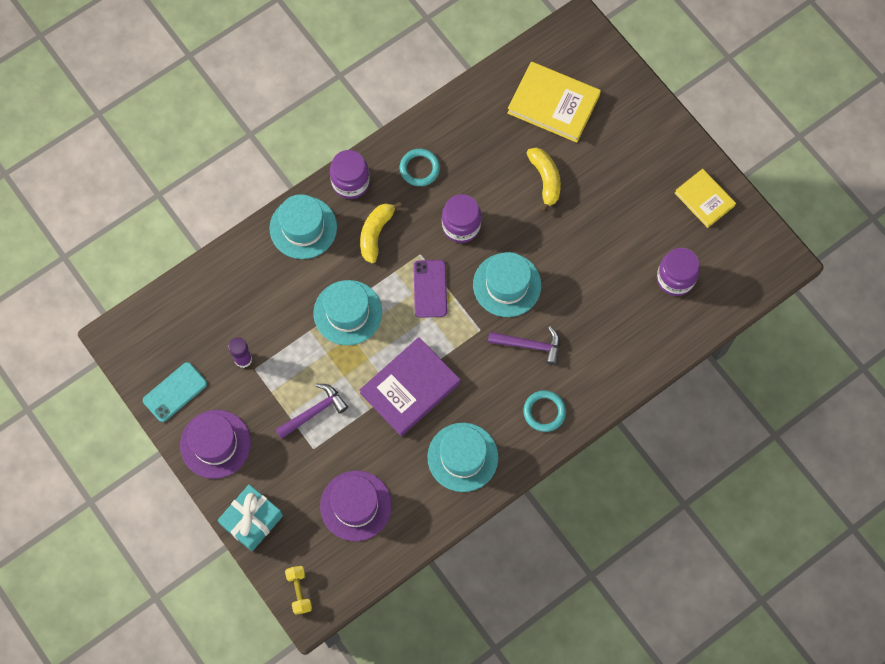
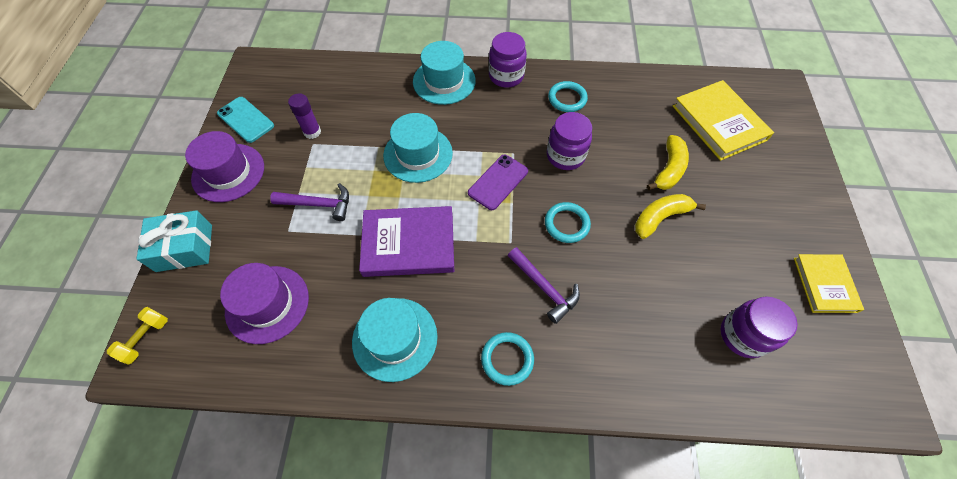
camera: 40 degrees right, 10 degrees down
turquoise phone [143,362,207,422] -> turquoise phone turned 45 degrees clockwise [217,97,274,143]
yellow banana [360,202,402,263] -> yellow banana moved to [635,194,706,239]
turquoise hat [473,252,541,317] -> turquoise ring [545,202,591,243]

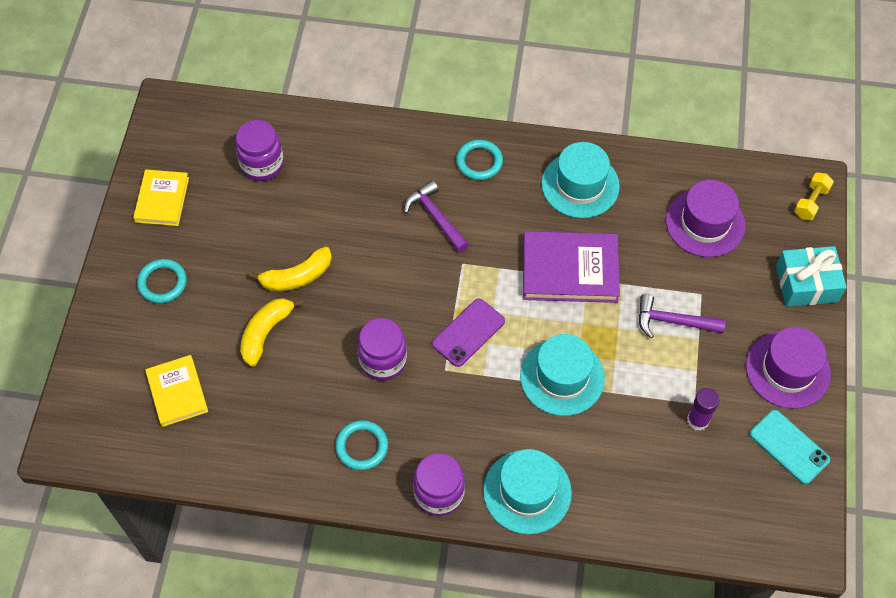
camera: 175 degrees left, 0 degrees up
turquoise ring [545,202,591,243] -> turquoise ring moved to [137,259,187,303]
yellow book [672,80,774,161] -> yellow book [145,355,208,427], size x0.63

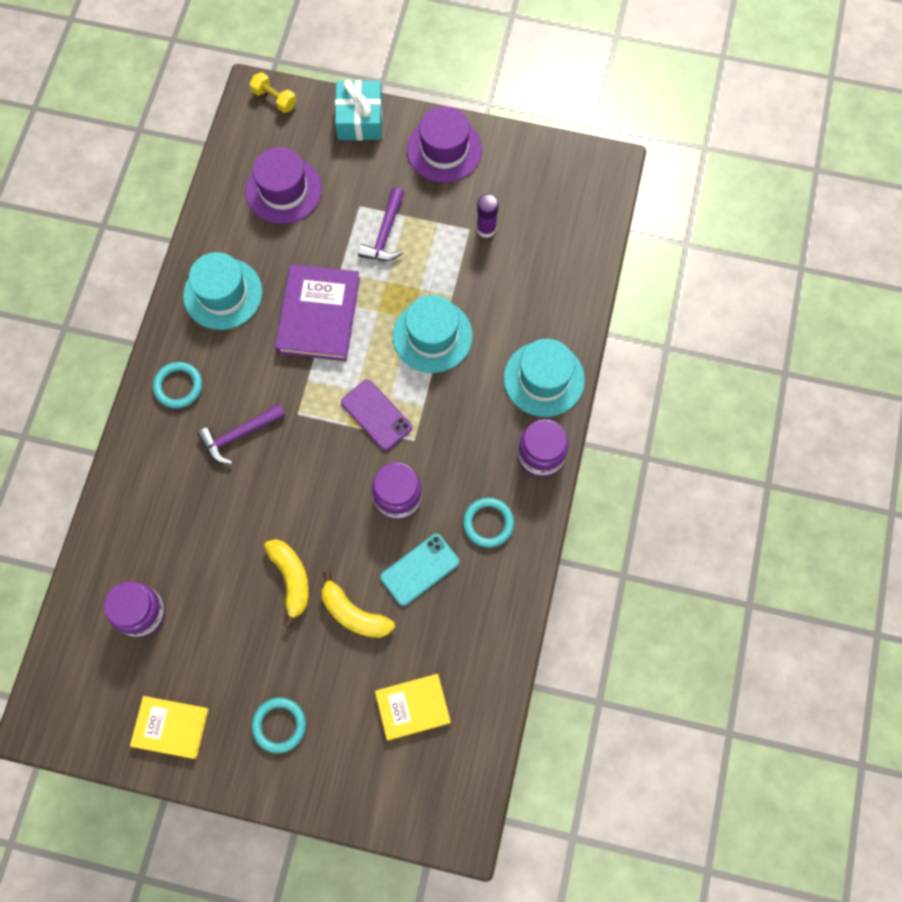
camera: 85 degrees left, 10 degrees up
turquoise phone [750,410,830,484] -> turquoise phone moved to [380,534,459,606]

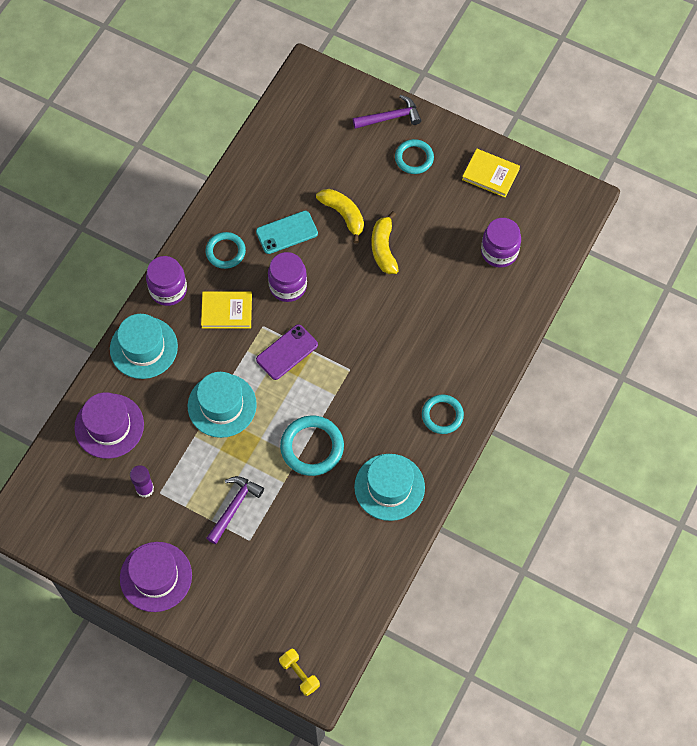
camera: 165 degrees left, 5 degrees down
purple hammer [197,404,286,465] -> purple hammer moved to [353,95,421,129]
purple hat [245,147,322,224] -> purple hat moved to [74,392,144,459]
purple book [275,264,360,361] -> turquoise ring [280,415,344,476]
turquoise gift [335,80,383,141] -> none
purple phone [341,380,412,451] -> purple phone turned 75 degrees clockwise [256,324,318,380]
yellow book [375,674,451,741] -> yellow book moved to [201,291,252,328]

